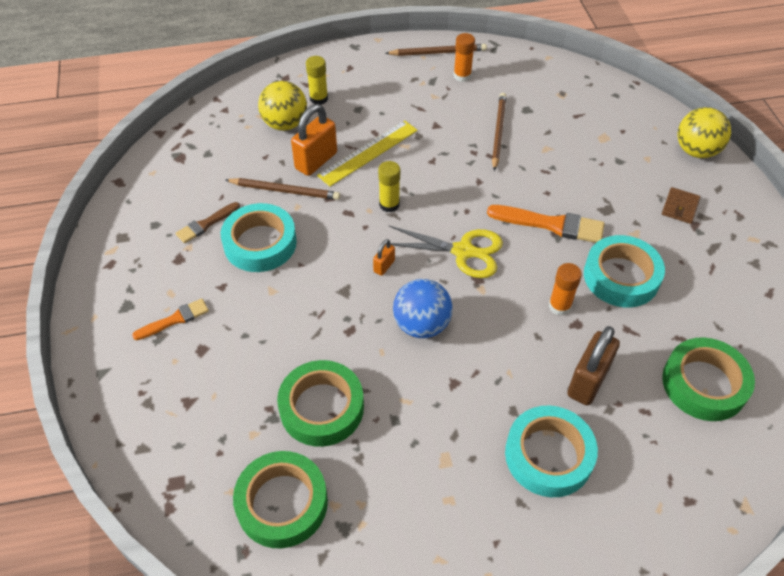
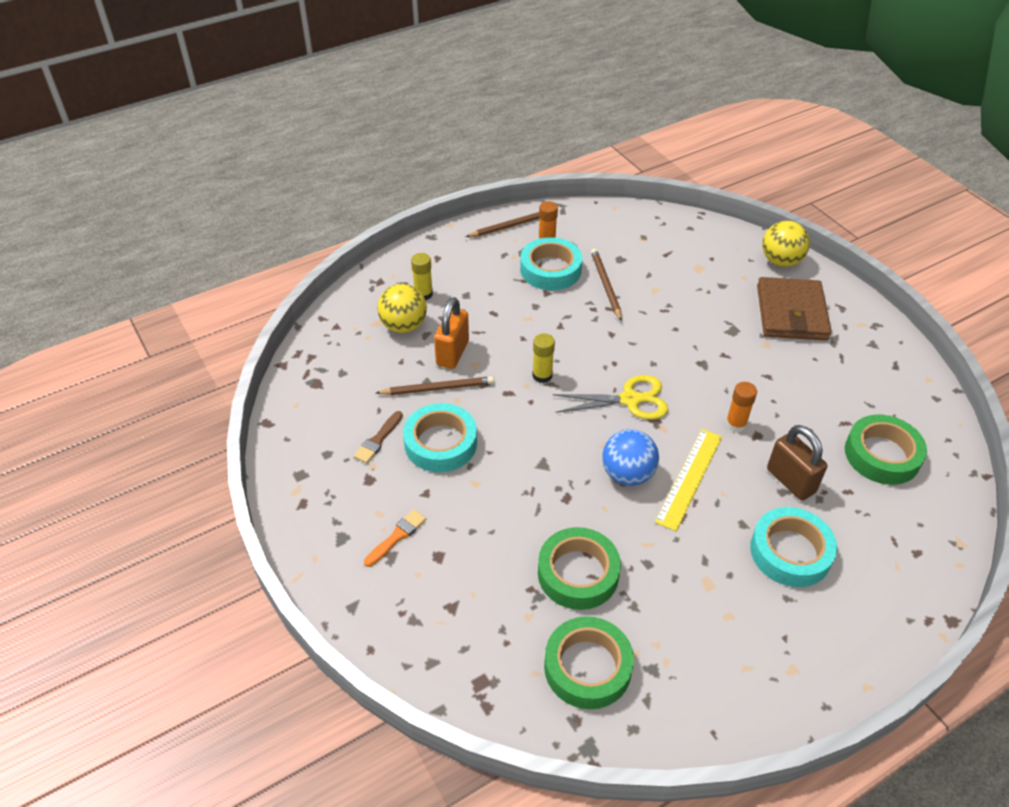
camera: 20 degrees left, 5 degrees down
yellow ruler [317,120,418,186] -> yellow ruler moved to [655,429,722,531]
orange padlock [373,239,395,276] -> none
orange brush [487,205,605,243] -> none
brown padlock [567,326,620,406] -> brown padlock turned 45 degrees counterclockwise [767,425,827,500]
turquoise tape [584,235,665,307] -> turquoise tape moved to [520,237,582,290]
brown wallet [662,187,701,224] -> brown wallet [757,277,831,341], size x2.30

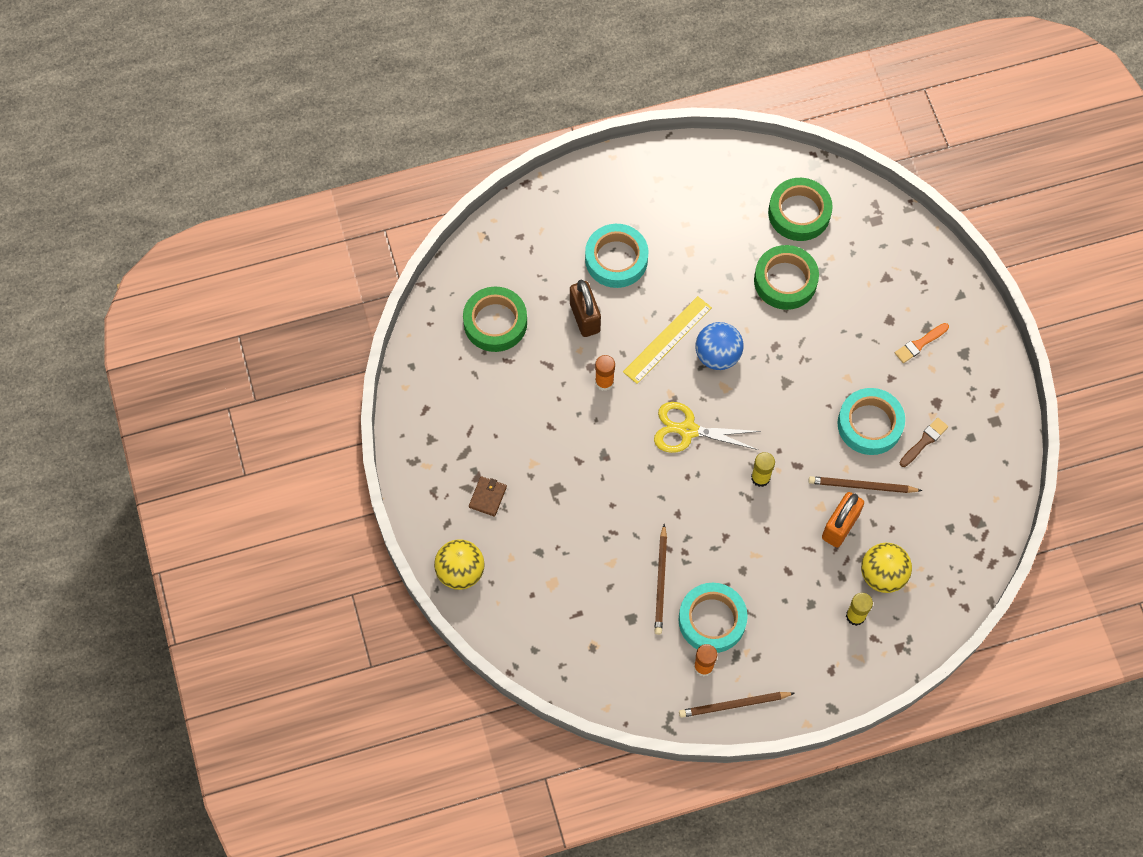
camera: 165 degrees left, 20 degrees up
brown wallet [757,277,831,341] -> brown wallet [469,476,507,517], size x0.43

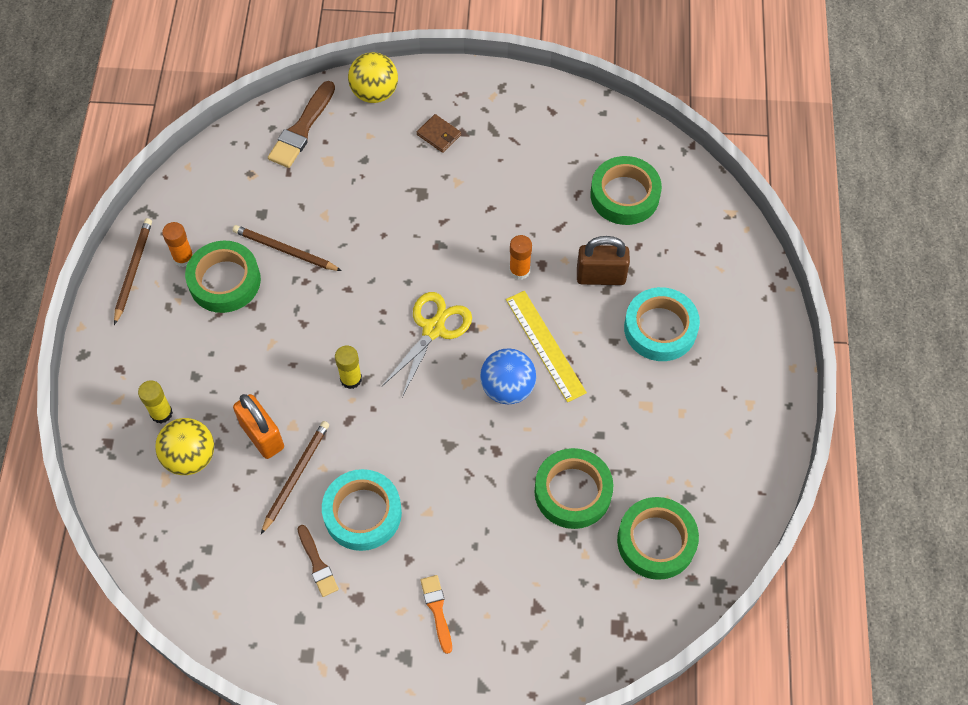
camera: 110 degrees right, 5 degrees down
turquoise tape [678,583,748,653] -> green tape [185,241,261,313]
none -> brown brush [268,81,335,168]

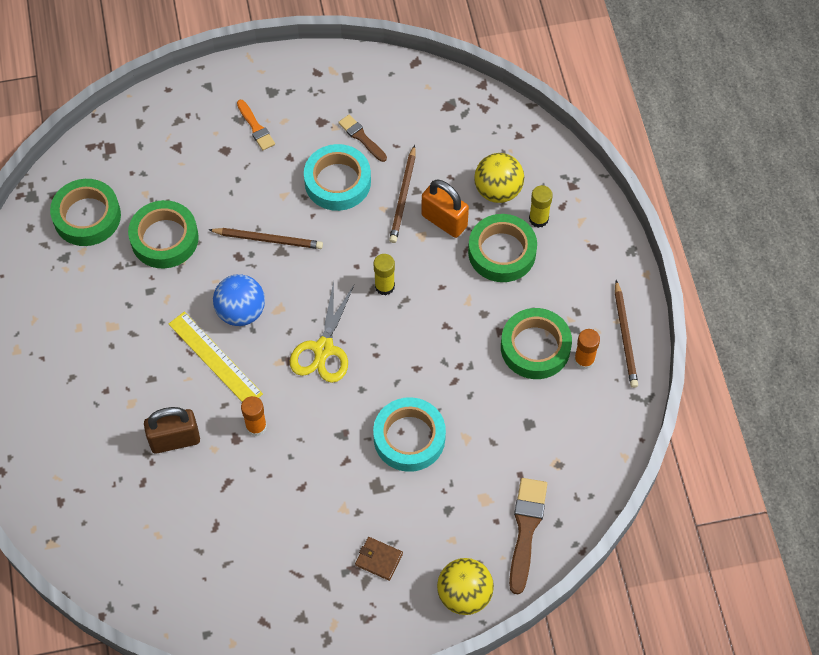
camera: 165 degrees right, 0 degrees up
brown pencil [232,225,342,271] -> brown pencil moved to [209,228,323,249]
green tape [590,156,662,225] -> green tape moved to [468,214,537,282]
turquoise tape [624,287,700,361] -> turquoise tape moved to [373,397,446,472]

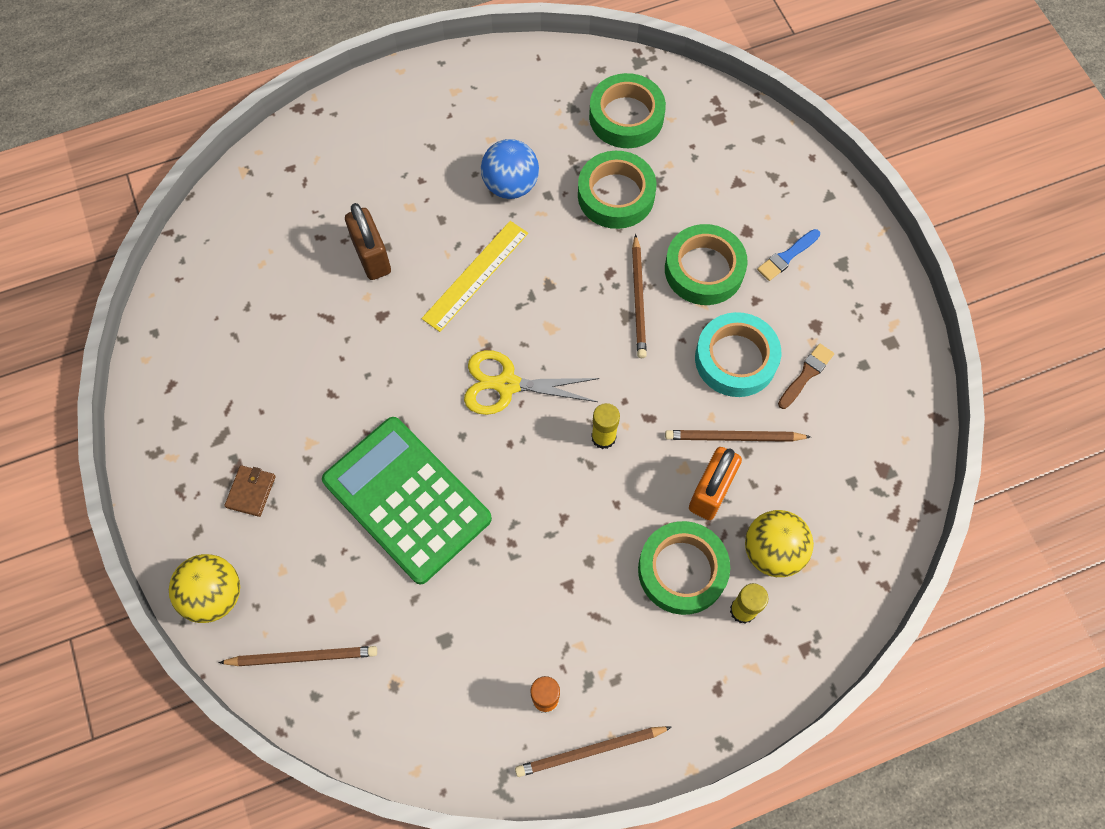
camera: 80 degrees right, 5 degrees up
blue ball [213,274,265,326] -> blue ball moved to [481,139,539,199]
orange brush [237,100,275,150] -> blue brush [757,229,820,281]
orange glue stick [241,396,267,437] -> none
turquoise tape [373,397,446,472] -> green calculator [322,417,492,584]
green tape [501,308,572,379] -> green tape moved to [665,224,748,305]
brown brush [509,478,547,595] -> brown pencil [218,646,377,666]

